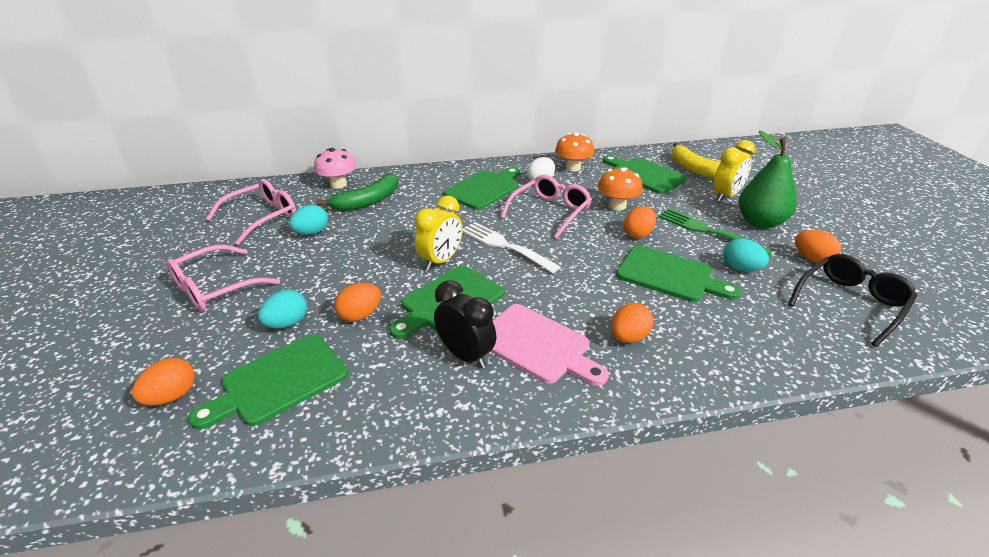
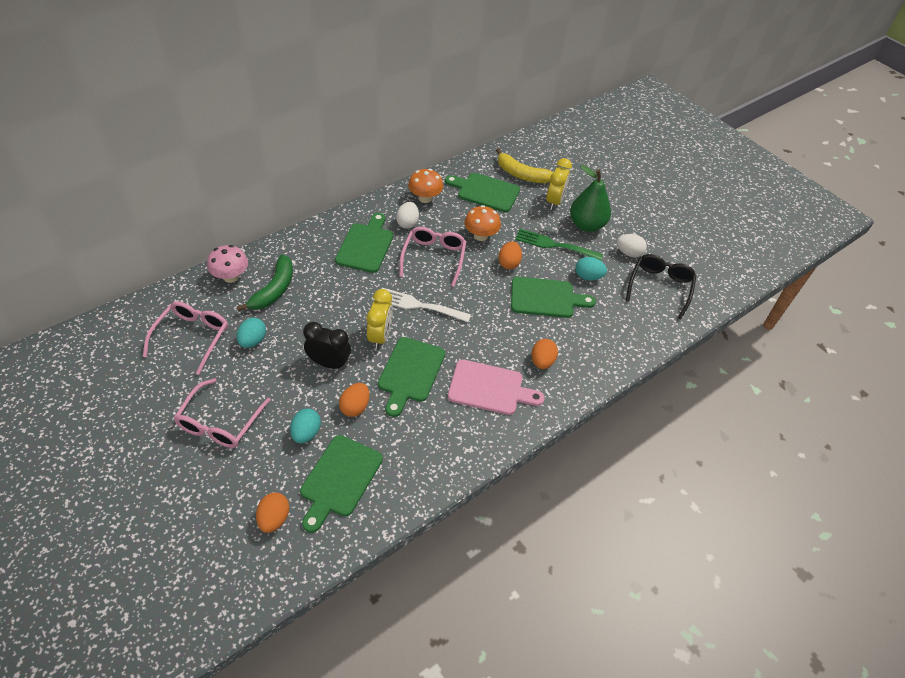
camera: 30 degrees left, 15 degrees up
black clock [434,280,496,368] -> black clock moved to [303,322,351,369]
orange egg [795,230,841,263] -> white egg [616,234,647,257]

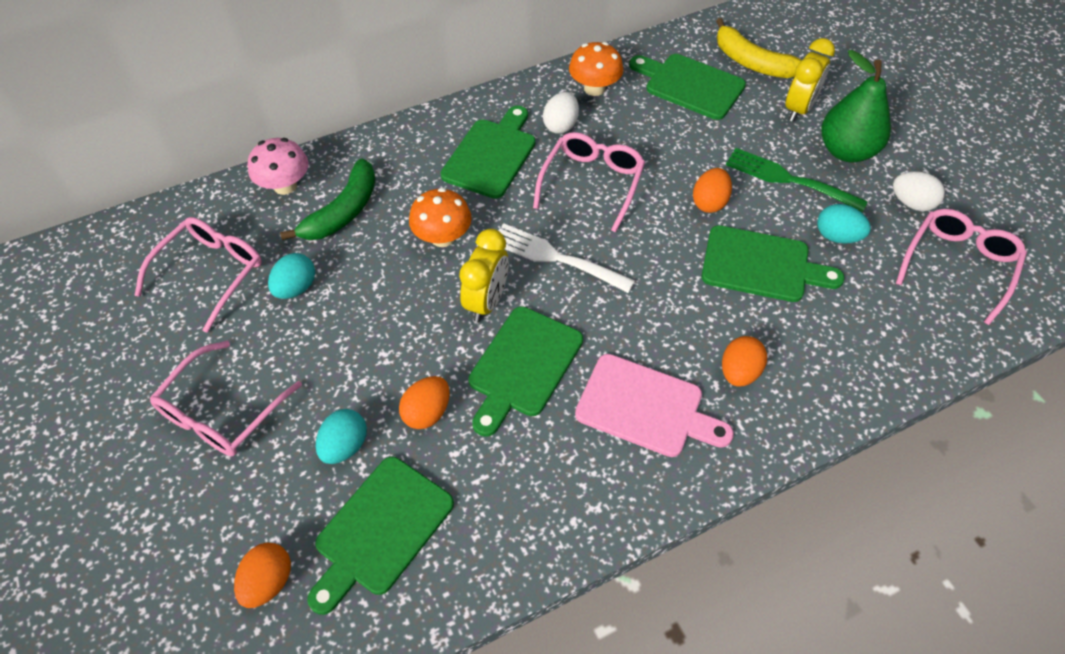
camera: 15 degrees right, 5 degrees up
black clock [303,322,351,369] -> none
orange mushroom [464,205,501,241] -> orange mushroom moved to [409,188,472,247]
black glasses [626,254,697,319] -> pink glasses [896,209,1027,325]

